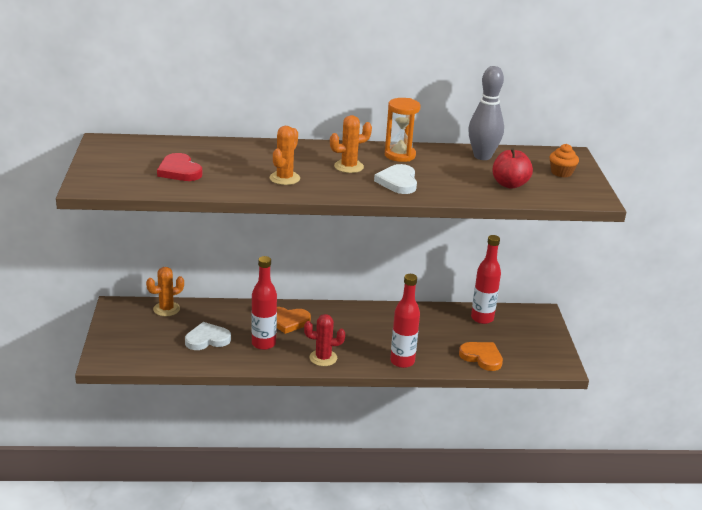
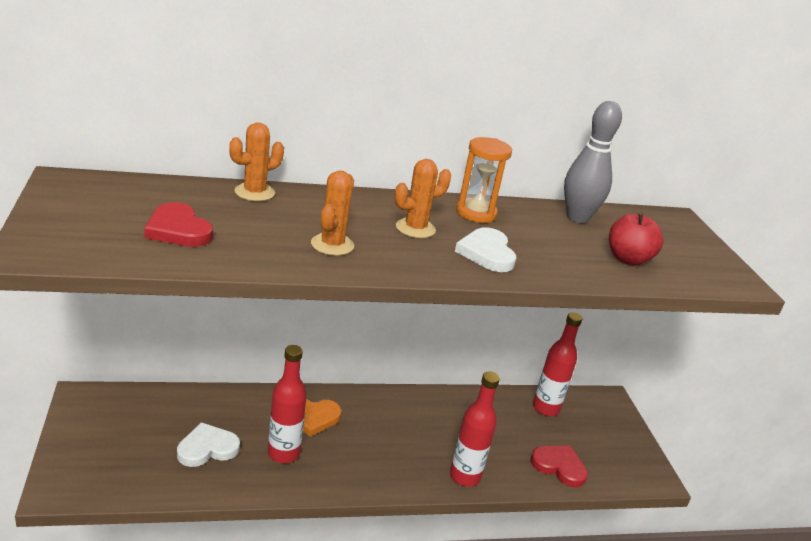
camera: 10 degrees left, 0 degrees up
orange cactus [146,267,184,316] -> orange cactus moved to [229,122,284,201]
red cactus [304,314,345,366] -> none
orange heart [459,342,503,371] -> red heart [530,446,588,487]
orange cupcake [550,144,579,177] -> none

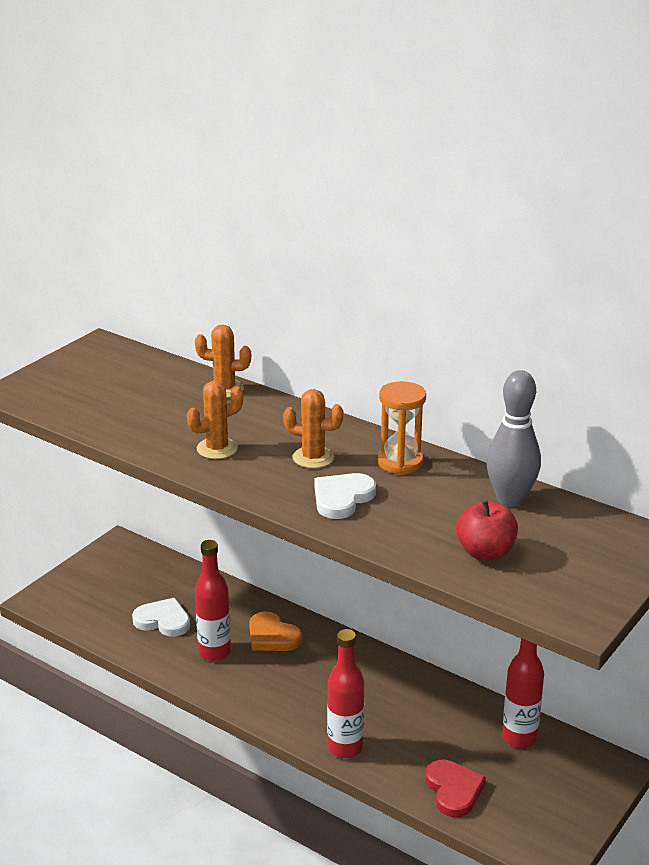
camera: 50 degrees right, 0 degrees up
red heart [144,202,213,247] -> none

